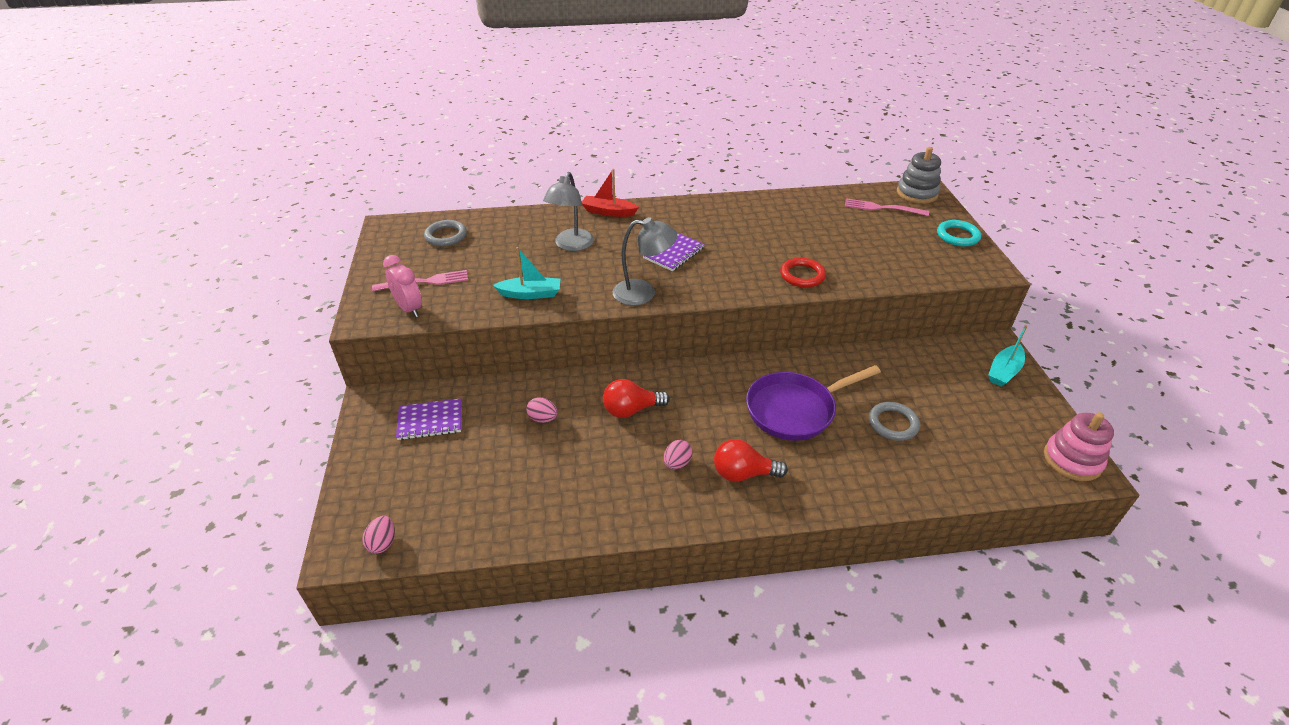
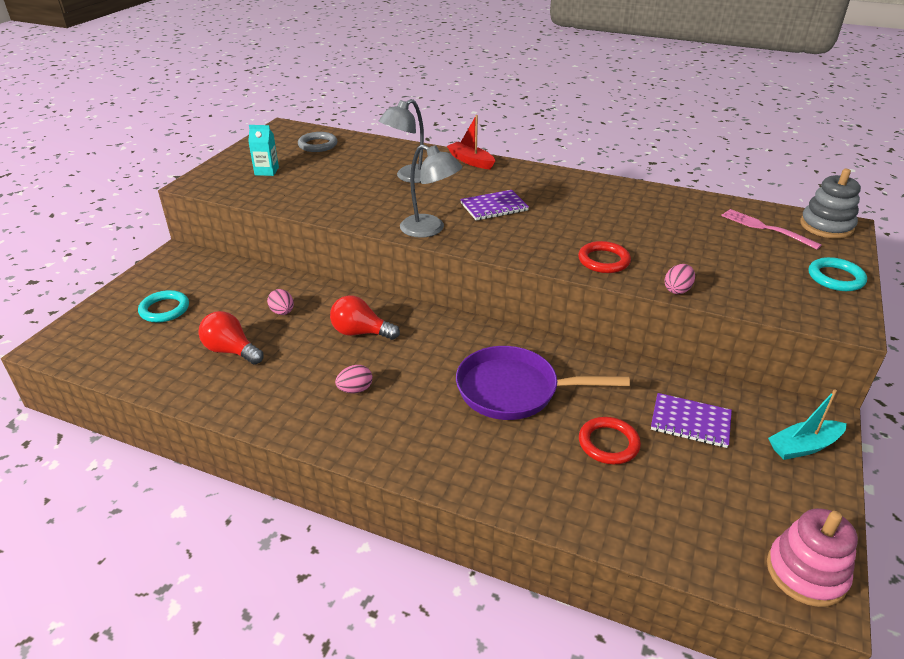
camera: 30 degrees right, 5 degrees down
pink egg [362,516,395,554] -> pink egg moved to [664,264,695,294]
pink fork [372,270,468,291] -> turquoise carton [248,125,279,176]
pink clock [383,255,422,317] -> none
purple notebook [396,398,461,440] -> purple notebook moved to [651,393,732,448]
turquoise boat [493,247,560,299] -> none
red light bulb [714,439,788,482] -> red light bulb moved to [198,311,264,365]
grey ring [869,402,920,441] -> red ring [579,417,641,464]
none -> turquoise ring [138,290,189,322]

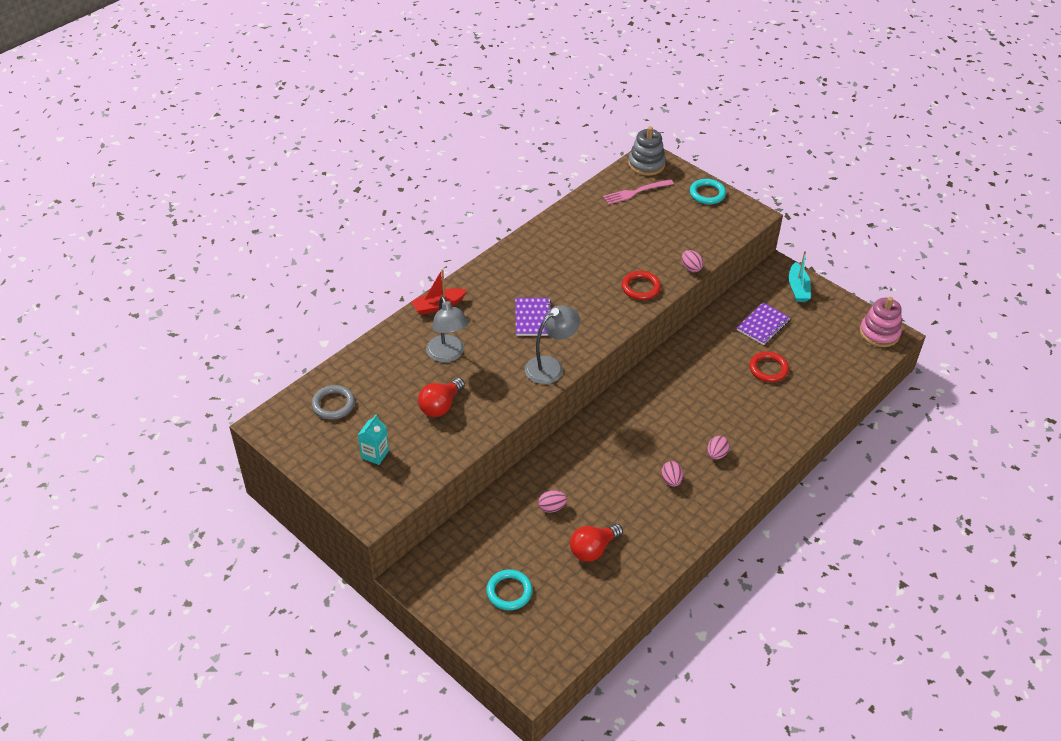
camera: 70 degrees left, 10 degrees up
red light bulb [330,295,400,340] -> red light bulb moved to [418,378,465,417]
purple pan [456,346,630,420] -> none
none -> pink egg [707,436,730,460]

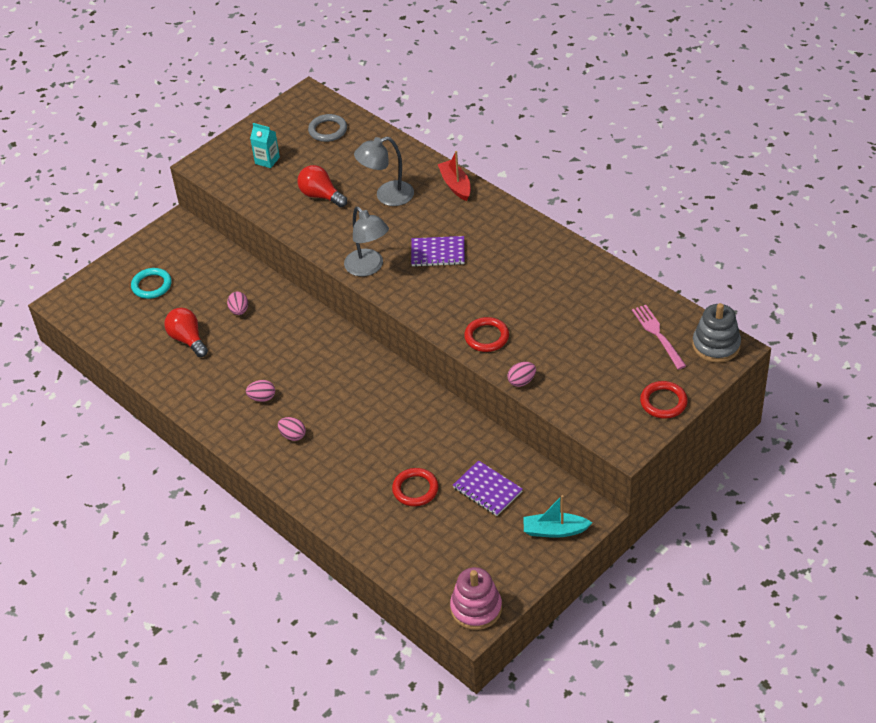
camera: 95 degrees right, 0 degrees up
turquoise ring [690,179,726,204] -> red ring [640,381,688,419]

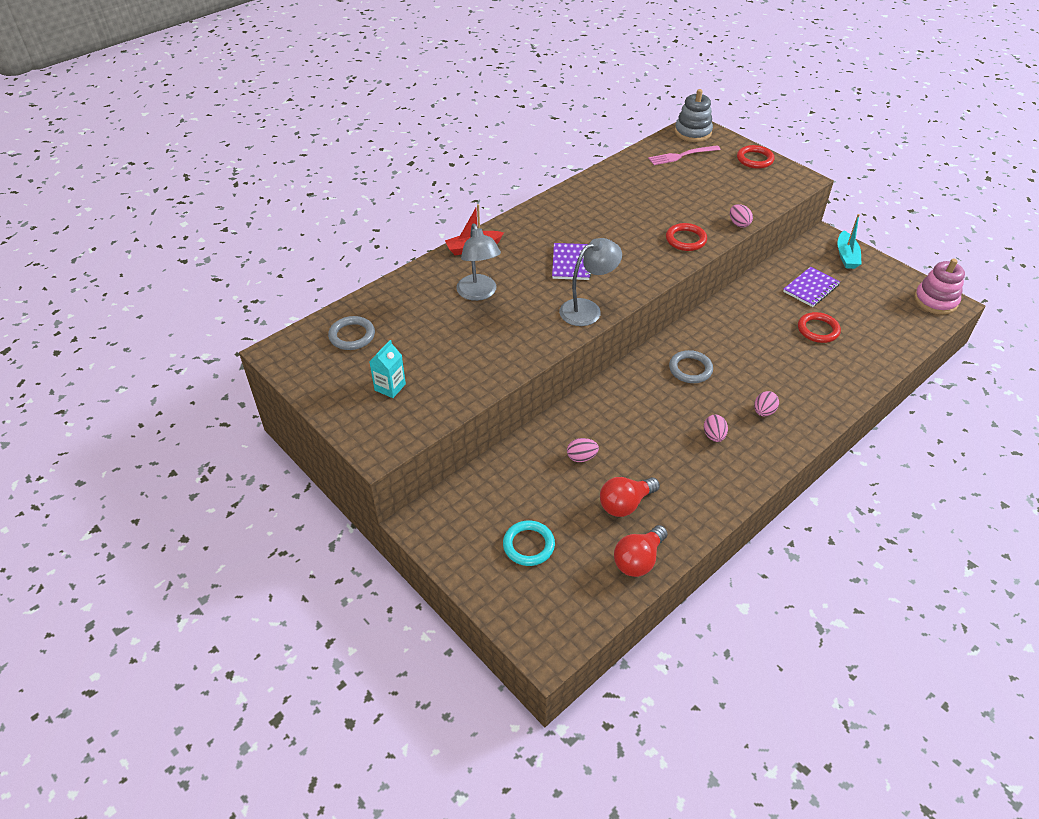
camera: 90 degrees left, 0 degrees up
red light bulb [298,165,347,207] -> red light bulb moved to [614,525,668,577]
none -> grey ring [669,350,713,383]

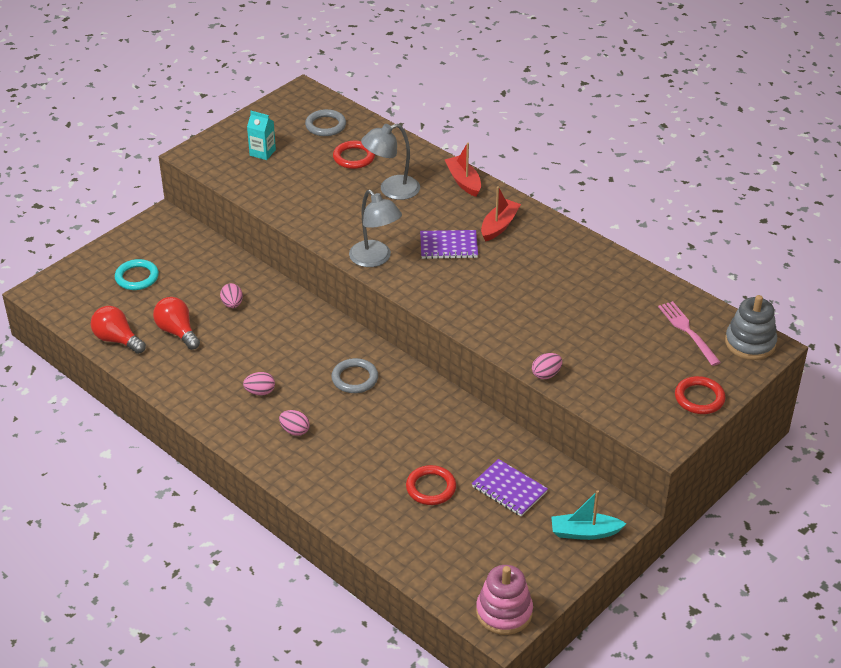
camera: 85 degrees right, 5 degrees down
red ring [666,223,707,251] -> red ring moved to [333,141,375,169]
none -> red boat [481,186,521,242]

